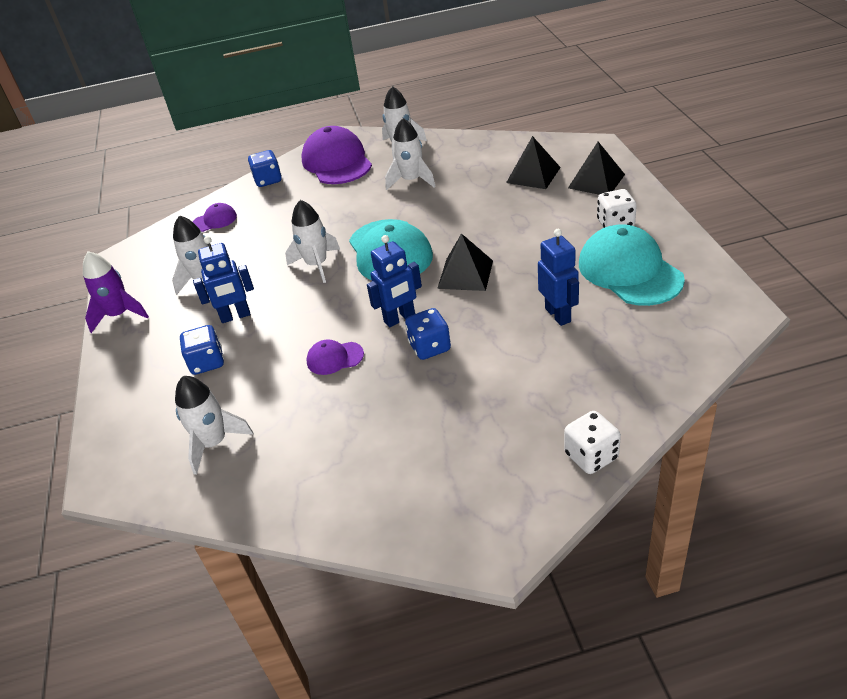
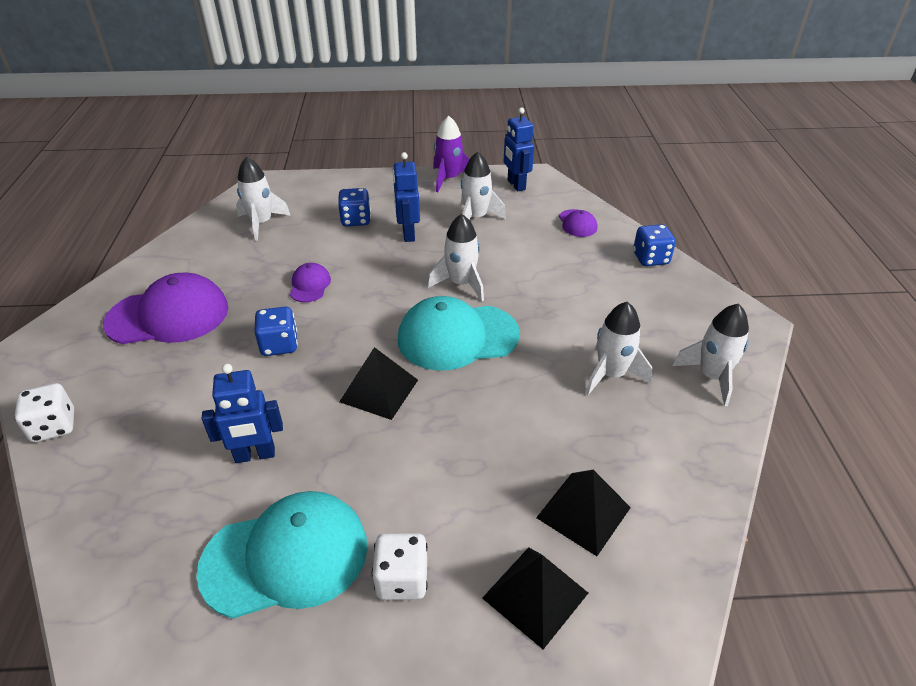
camera: 95 degrees right, 0 degrees up
purple cap [301,126,372,184] -> purple cap moved to [103,273,228,344]
blue robot [367,235,422,327] -> blue robot moved to [504,107,534,191]

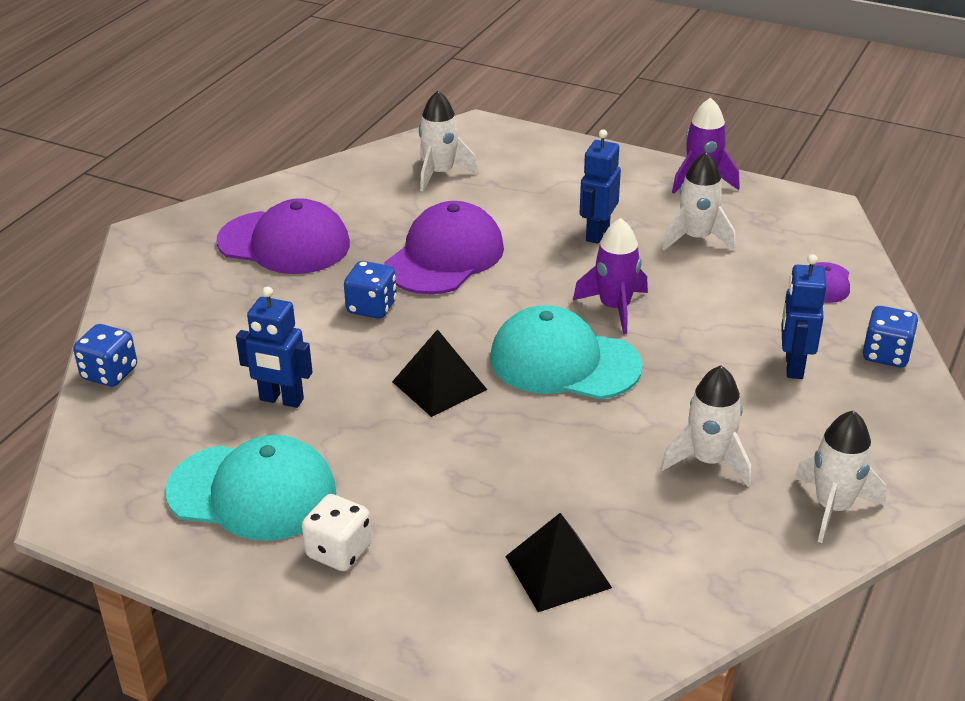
camera: 30 degrees right, 5 degrees down
white dice [15,383,74,442] -> none
purple cap [290,263,331,302] -> purple cap [384,201,504,294], size x2.09
blue dice [338,188,371,226] -> blue dice moved to [73,324,137,387]
white rocket [428,214,484,301] -> purple rocket [573,218,648,334]
black pyramid [482,547,588,649] -> none
blue robot [504,107,534,191] -> blue robot moved to [781,254,826,379]

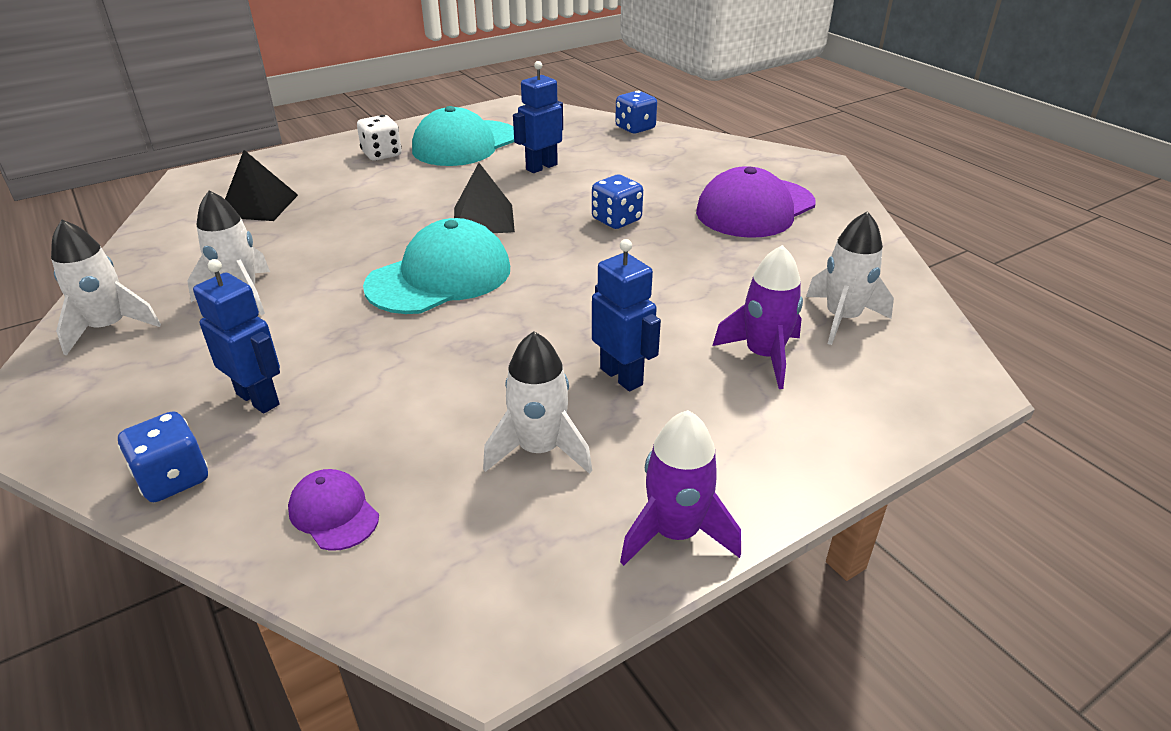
camera: 120 degrees right, 0 degrees up
purple cap [384,201,504,294] -> none
purple rocket [573,218,648,334] -> purple rocket moved to [713,245,803,389]

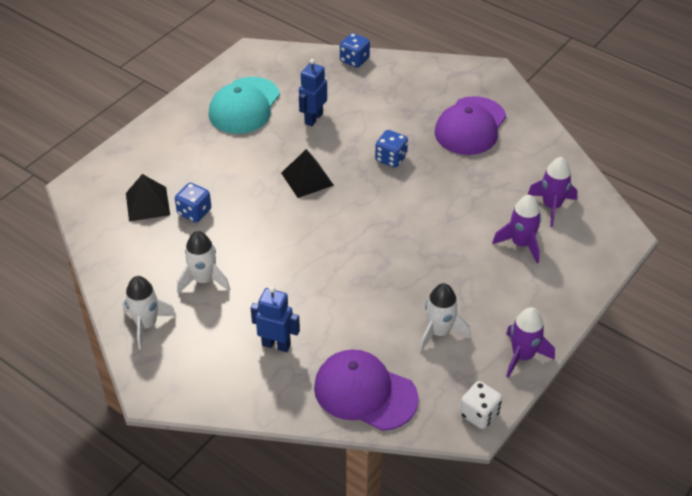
camera: 20 degrees left, 10 degrees up
blue dice [118,411,208,502] -> blue dice moved to [175,183,211,222]
purple cap [288,469,379,551] -> purple cap [314,349,419,431], size x2.09
white dice [357,115,402,161] -> white dice moved to [460,381,502,429]
turquoise cap [363,218,510,314] -> none
blue robot [592,239,661,392] -> none
white rocket [806,211,894,345] -> purple rocket [527,157,577,227]

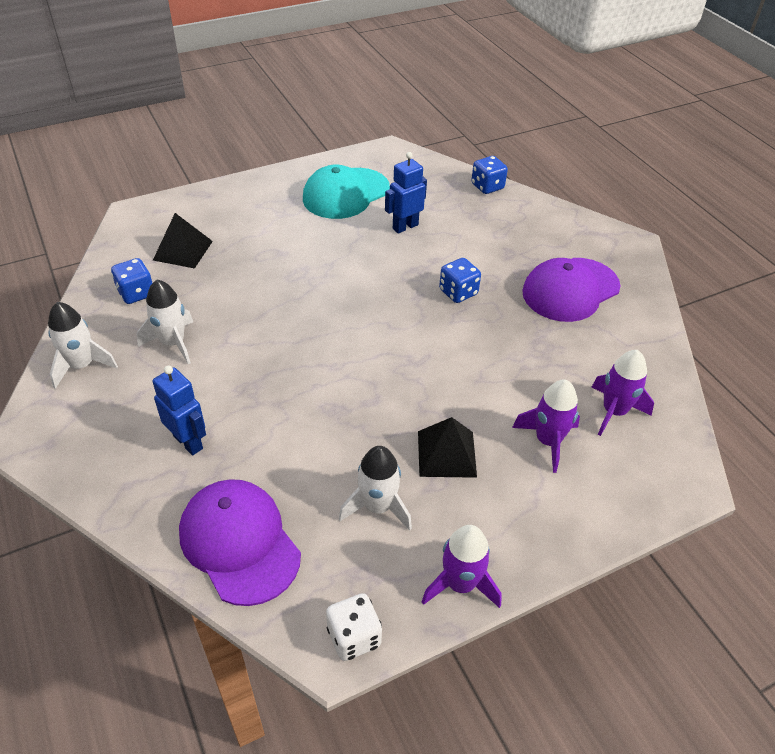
camera: 25 degrees right, 0 degrees up
blue dice [175,183,211,222] -> blue dice moved to [111,258,152,304]
black pyramid [281,149,334,198] -> black pyramid moved to [418,417,477,478]

